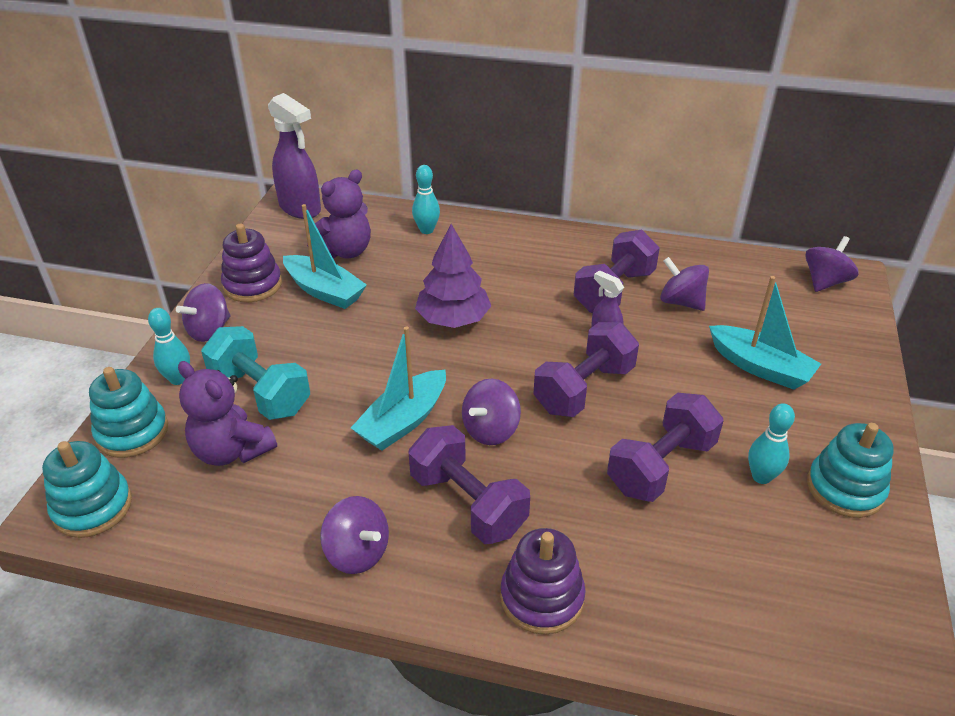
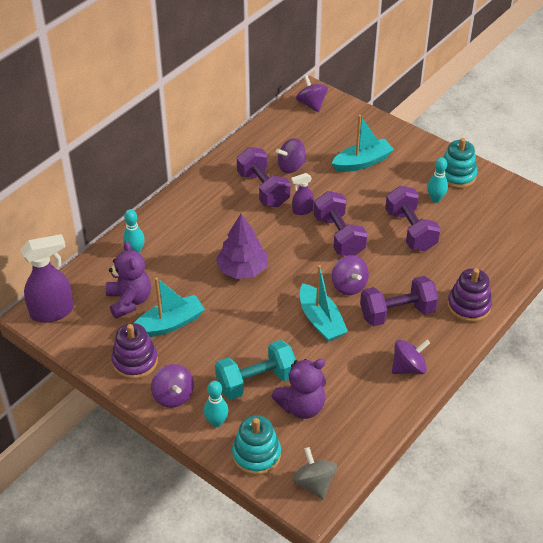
camera: 65 degrees left, 5 degrees up
turquoise stacking toy [42,441,132,538] -> grey spinning top [292,447,337,500]

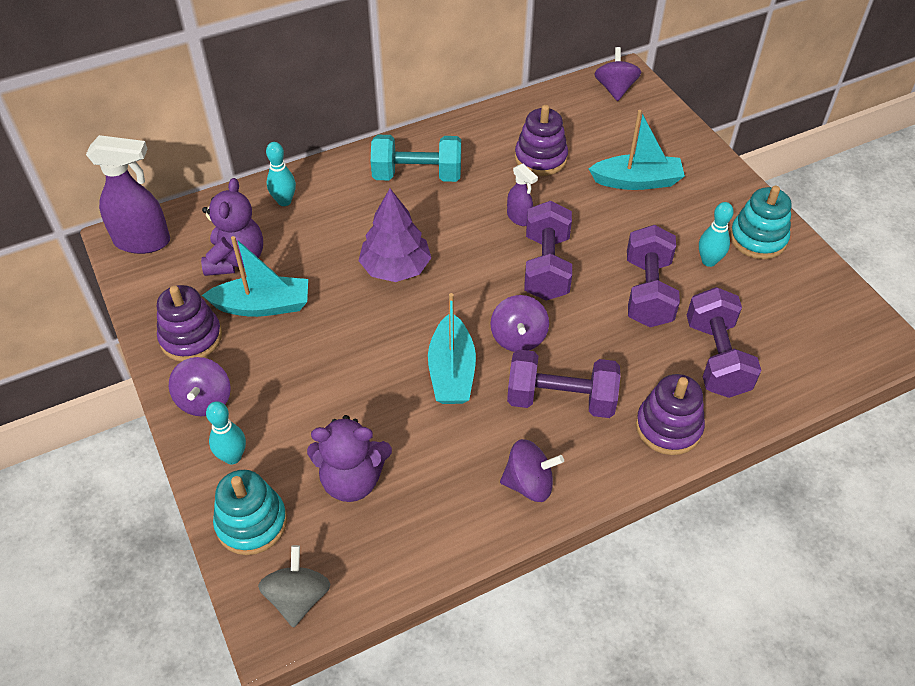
camera: 25 degrees right, 5 degrees up
turquoise dumbbell [215,340,296,400] -> turquoise dumbbell moved to [371,135,461,182]
purple dumbbell [237,147,291,207] -> purple dumbbell moved to [687,287,761,398]
purple spinning top [276,138,306,173] -> purple stacking toy [515,105,568,176]
purple spray bottle [291,173,314,215] -> purple spray bottle turned 135 degrees counterclockwise [507,164,538,226]

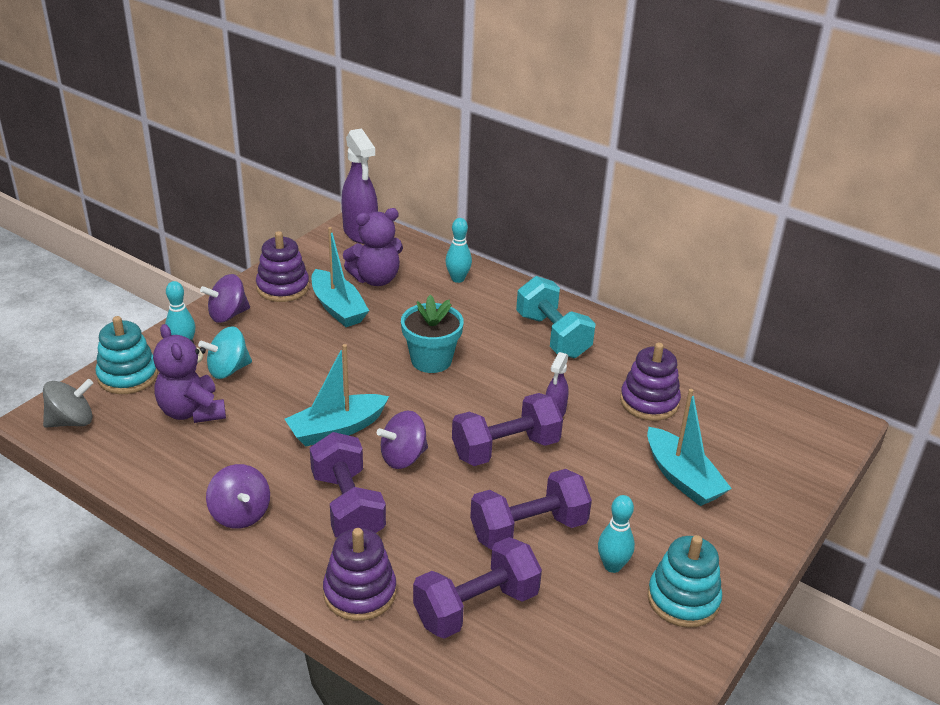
camera: 60 degrees right, 15 degrees down
purple tree [359,189,431,282] -> turquoise flower pot [401,295,464,373]
purple spinning top [594,47,641,101] -> none
none -> turquoise spinning top [198,327,252,379]

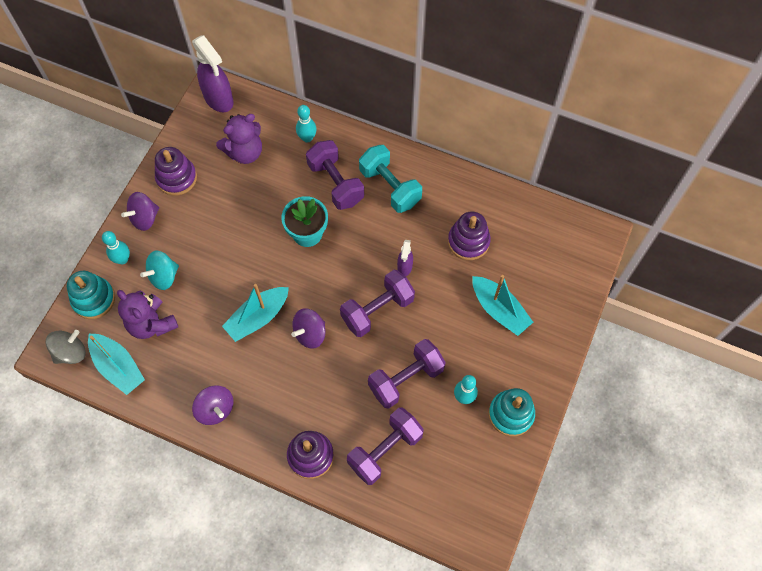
camera: 10 degrees left, 30 degrees up
purple dumbbell [310,432,386,538] -> purple dumbbell moved to [306,140,364,210]
turquoise boat [311,227,369,327] -> turquoise boat moved to [88,334,145,395]

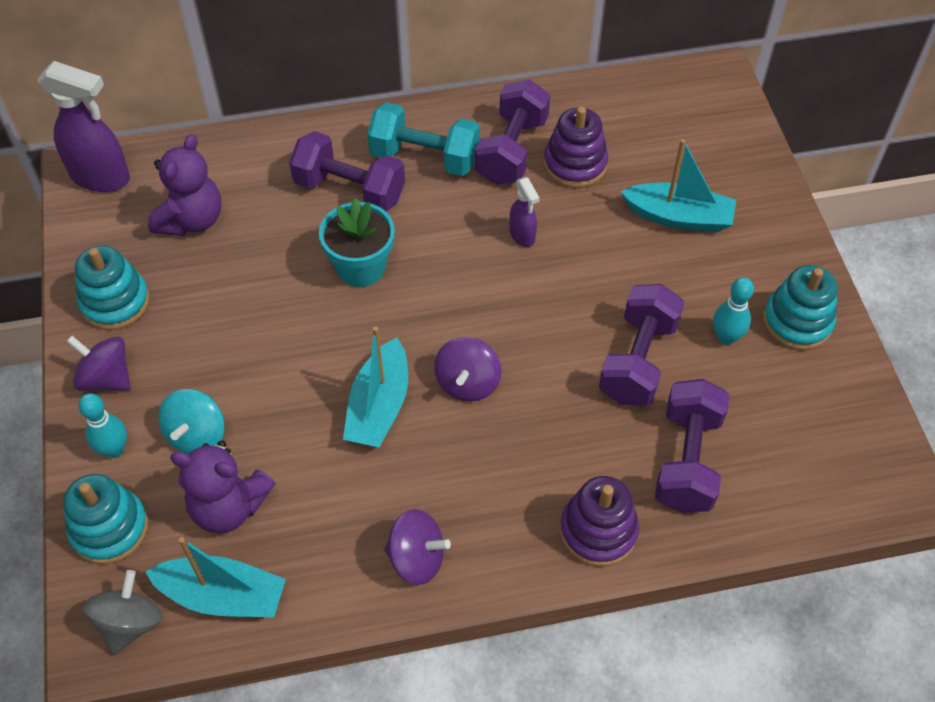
camera: 35 degrees left, 10 degrees down
purple spinning top [121,192,159,231] -> purple spinning top turned 105 degrees clockwise [66,336,131,391]
purple stacking toy [155,147,197,196] -> turquoise stacking toy [75,245,150,330]
turquoise bowling pin [296,105,317,143] -> none
purple dumbbell [340,270,415,337] -> purple dumbbell moved to [475,79,550,185]

